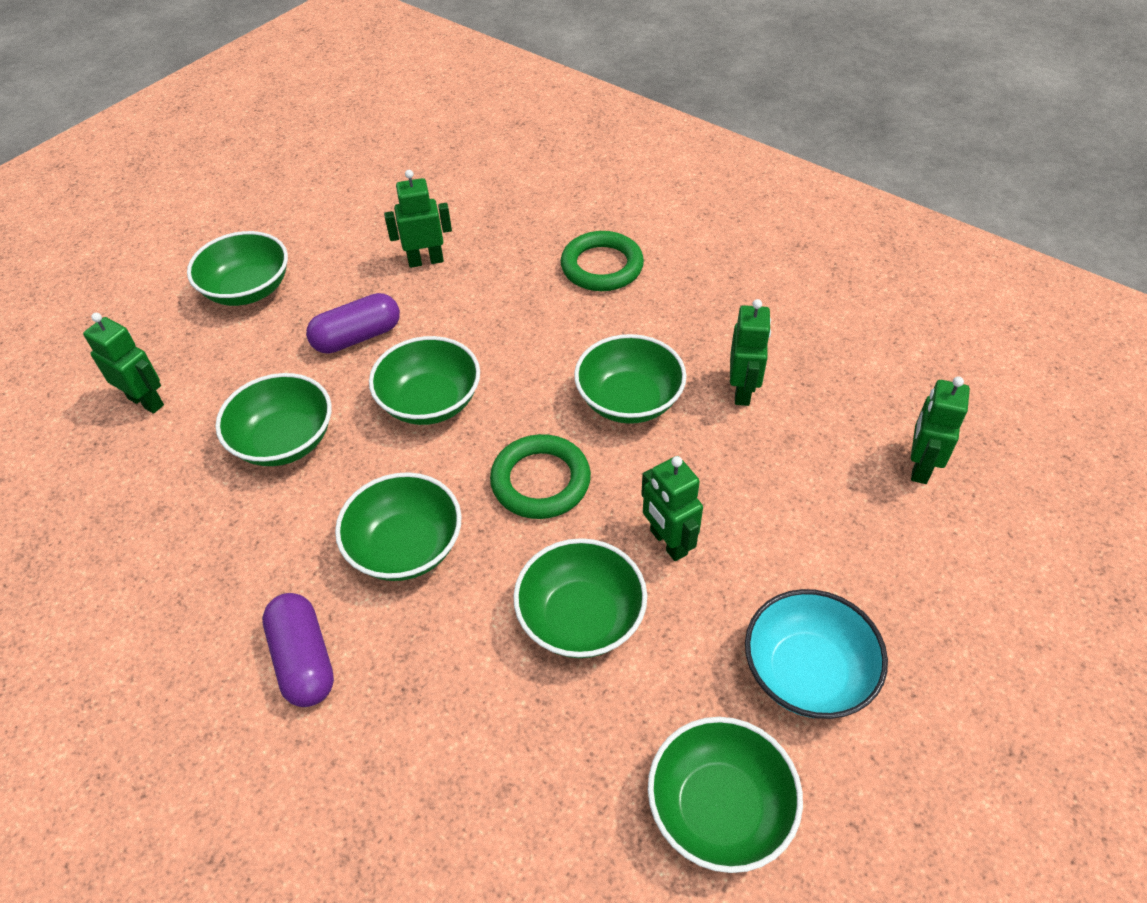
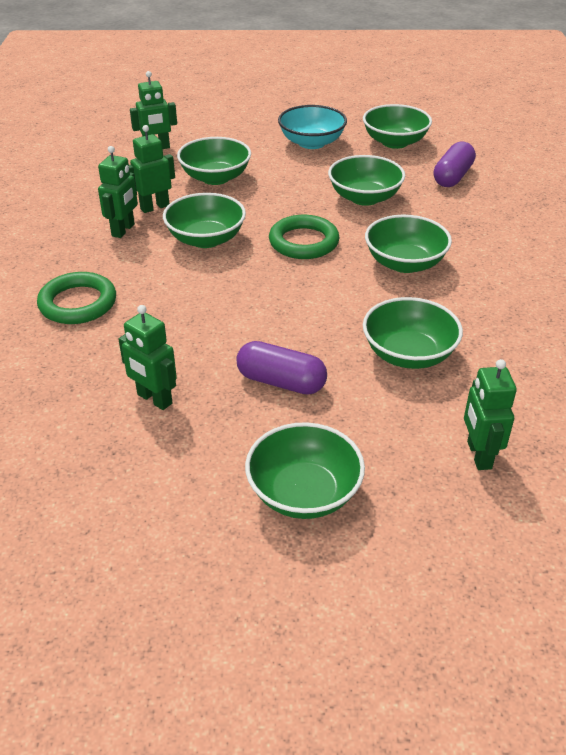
camera: 130 degrees left, 10 degrees down
purple capsule [262,593,334,707] -> purple capsule moved to [434,141,476,187]
green bowl [369,336,480,425] -> green bowl moved to [177,137,251,185]
green robot [641,456,703,561] -> green robot moved to [98,146,138,238]

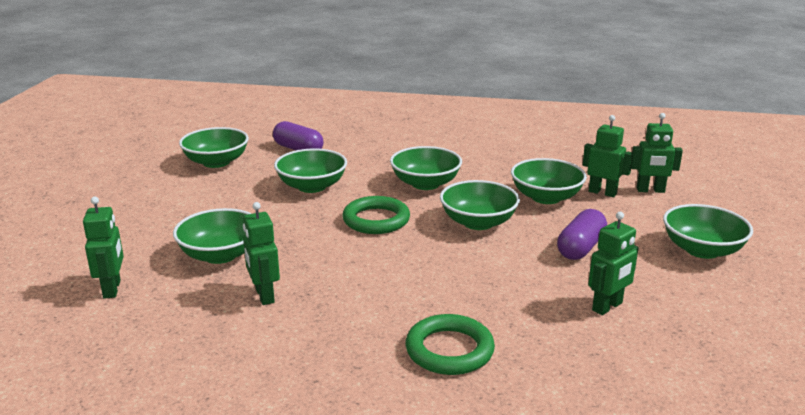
camera: 80 degrees left, 15 degrees down
green robot [98,146,138,238] -> green robot moved to [583,115,633,197]
green bowl [163,193,246,248] -> green bowl moved to [440,180,520,230]
turquoise bowl [278,105,347,149] -> none

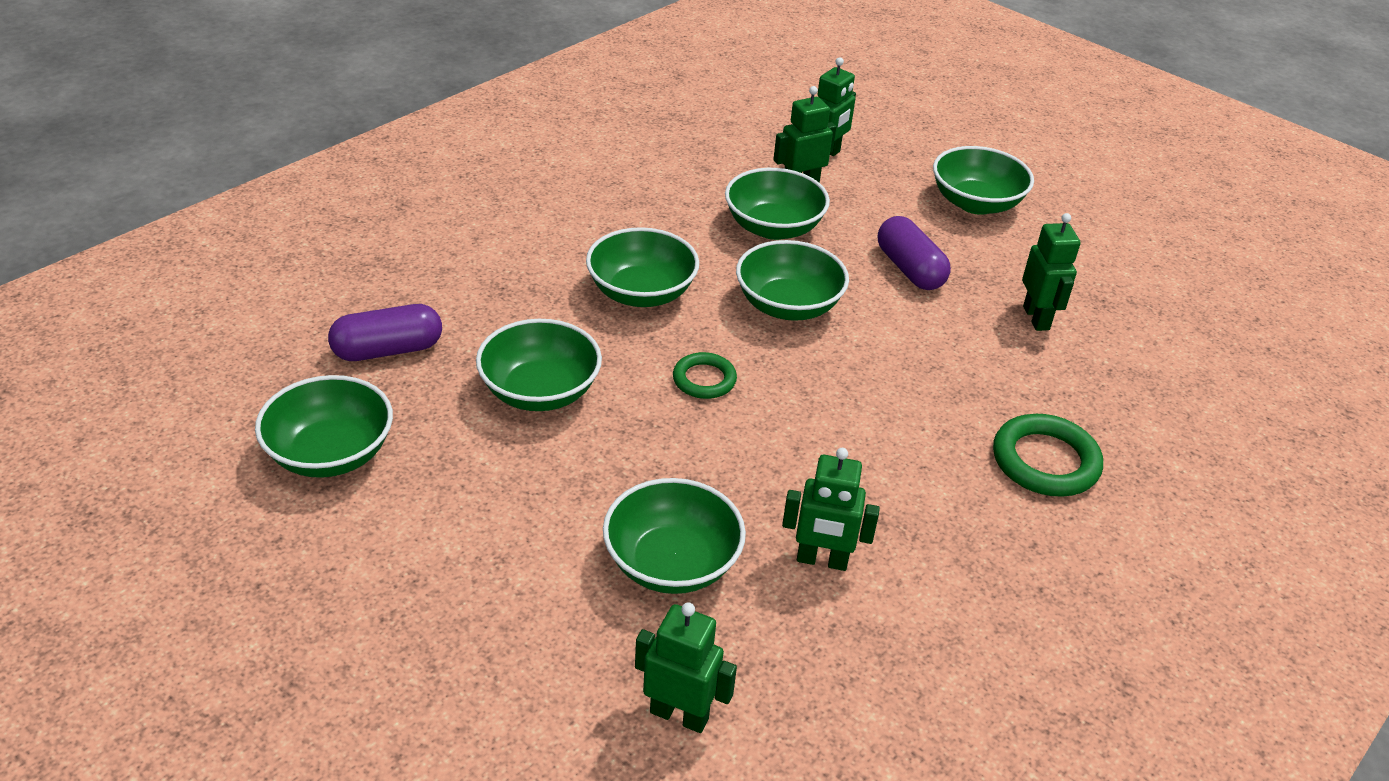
camera: 60 degrees left, 15 degrees up
green ring [342,196,410,234] -> green ring [673,352,737,399], size x0.62

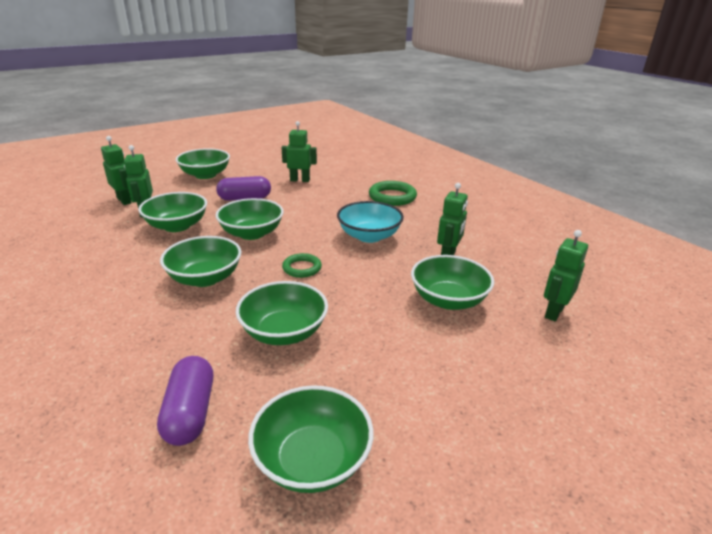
camera: 75 degrees left, 10 degrees down
none -> turquoise bowl [337,201,404,243]

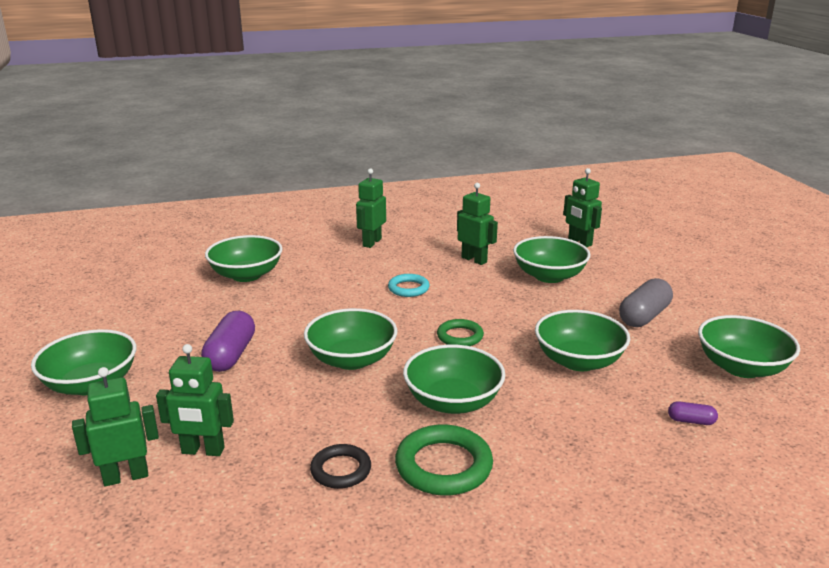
camera: 70 degrees left, 5 degrees down
green bowl [138,192,207,232] -> green bowl moved to [205,235,283,282]
purple capsule [157,356,213,446] -> purple capsule [668,401,718,425], size x0.49
green robot [282,121,317,182] -> green robot moved to [356,168,386,248]
turquoise bowl [337,201,404,243] -> turquoise ring [388,274,430,297]
green ring [369,181,417,206] -> green ring moved to [395,424,493,496]
none -> black ring [310,444,371,489]
none -> grey capsule [619,278,673,327]

